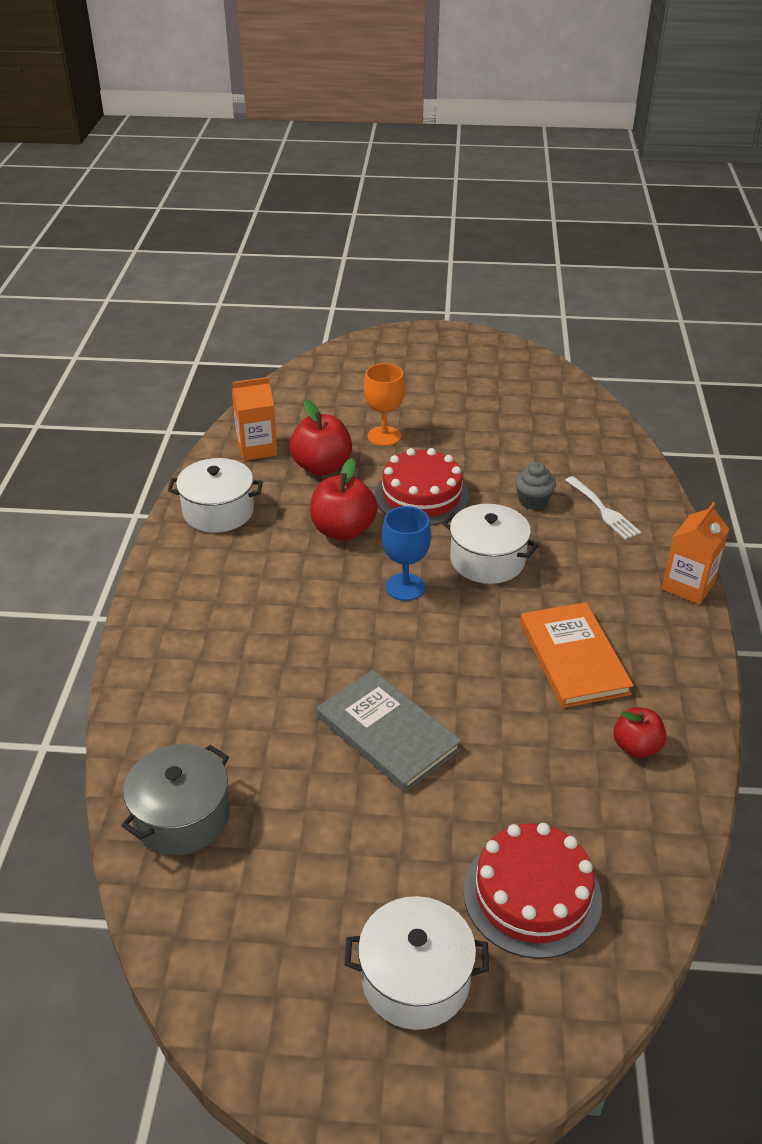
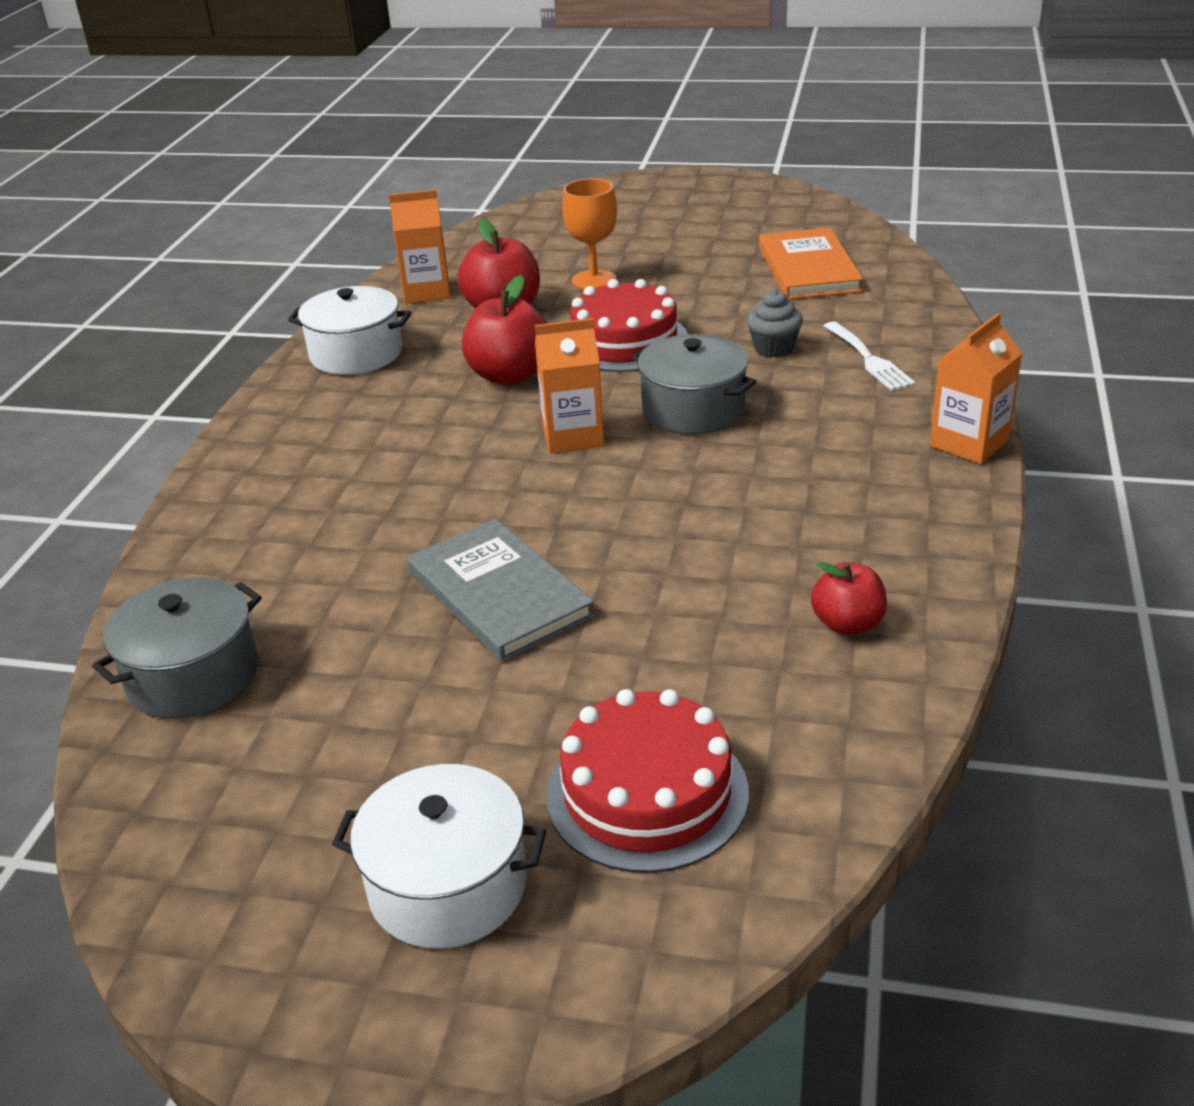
camera: 10 degrees right, 5 degrees down
blue goblet [382,506,431,601] -> orange carton [535,318,605,454]
white pot [442,504,539,584] -> grey pot [632,334,757,435]
orange book [520,602,634,708] -> orange book moved to [759,228,863,299]

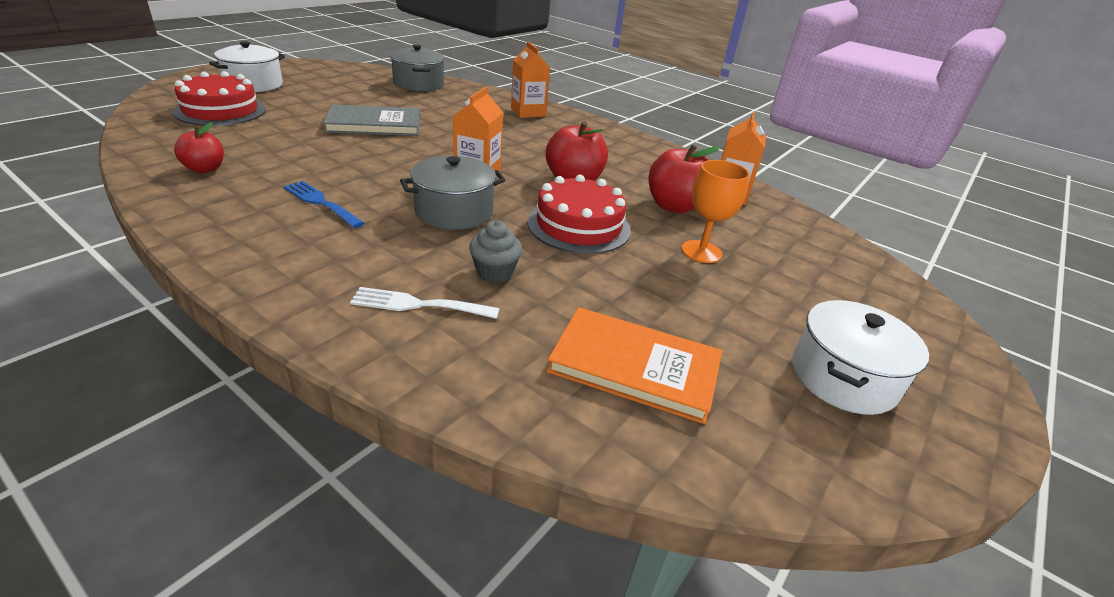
camera: 110 degrees right, 0 degrees up
white pot [288,286,411,375] -> white pot moved to [792,300,929,415]
orange carton [930,313,1022,464] -> orange carton moved to [511,42,550,118]
none -> blue fork [283,181,365,228]

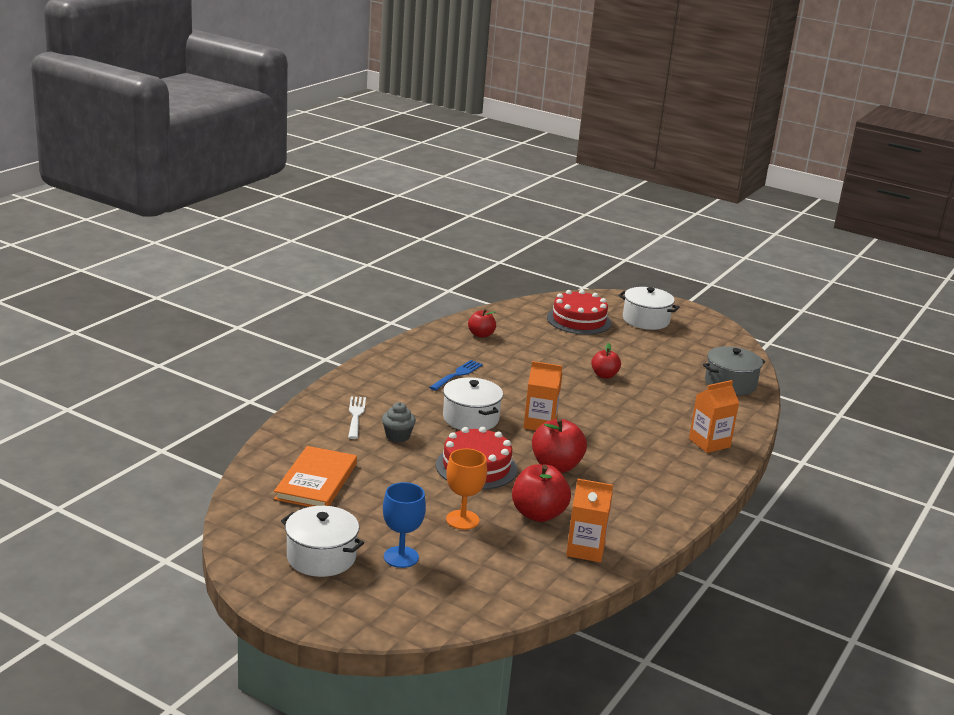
camera: 85 degrees right, 10 degrees down
grey book [323,105,420,136] -> red apple [591,343,621,379]
grey pot [400,156,505,230] -> white pot [443,377,503,430]
none -> blue goblet [383,482,426,568]

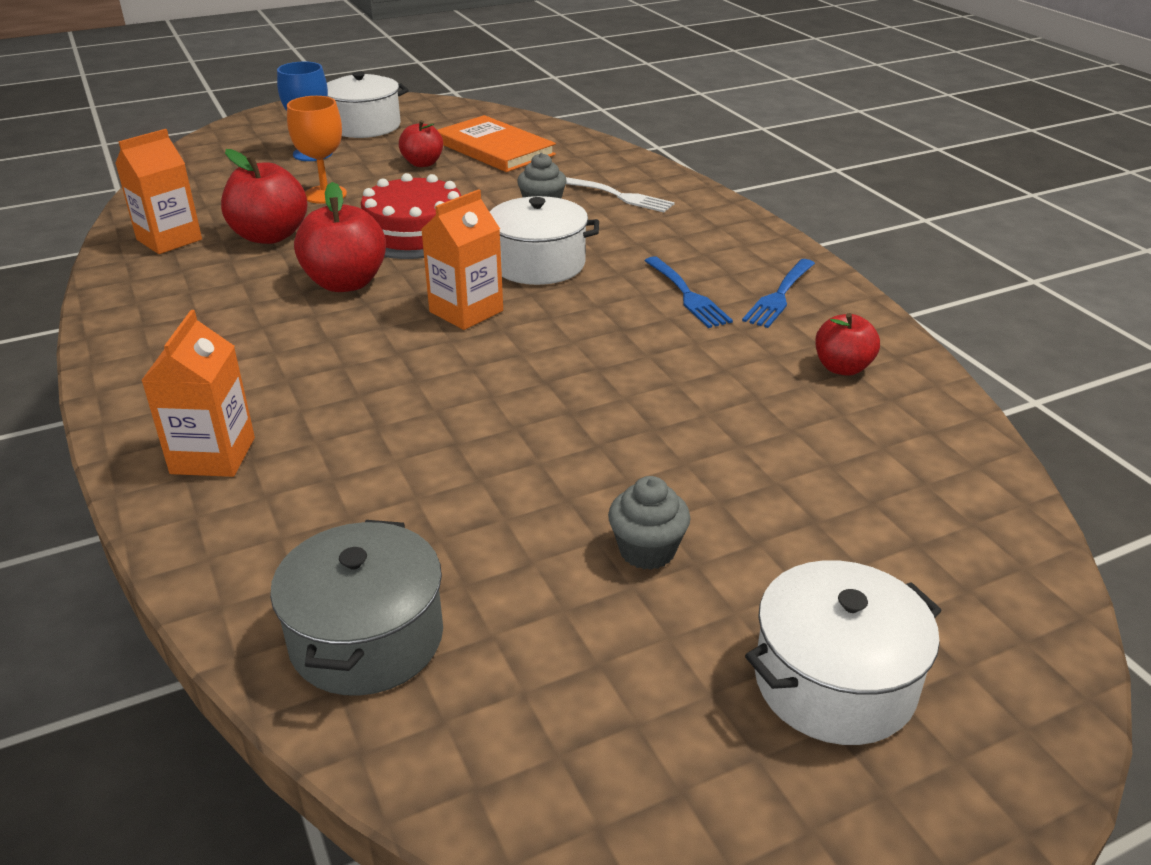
camera: 125 degrees right, 10 degrees up
red cake [547,290,611,335] -> none
red apple [591,343,621,379] -> red apple moved to [399,120,443,167]
none -> grey cupcake [608,476,691,570]
none -> blue fork [742,259,815,328]

